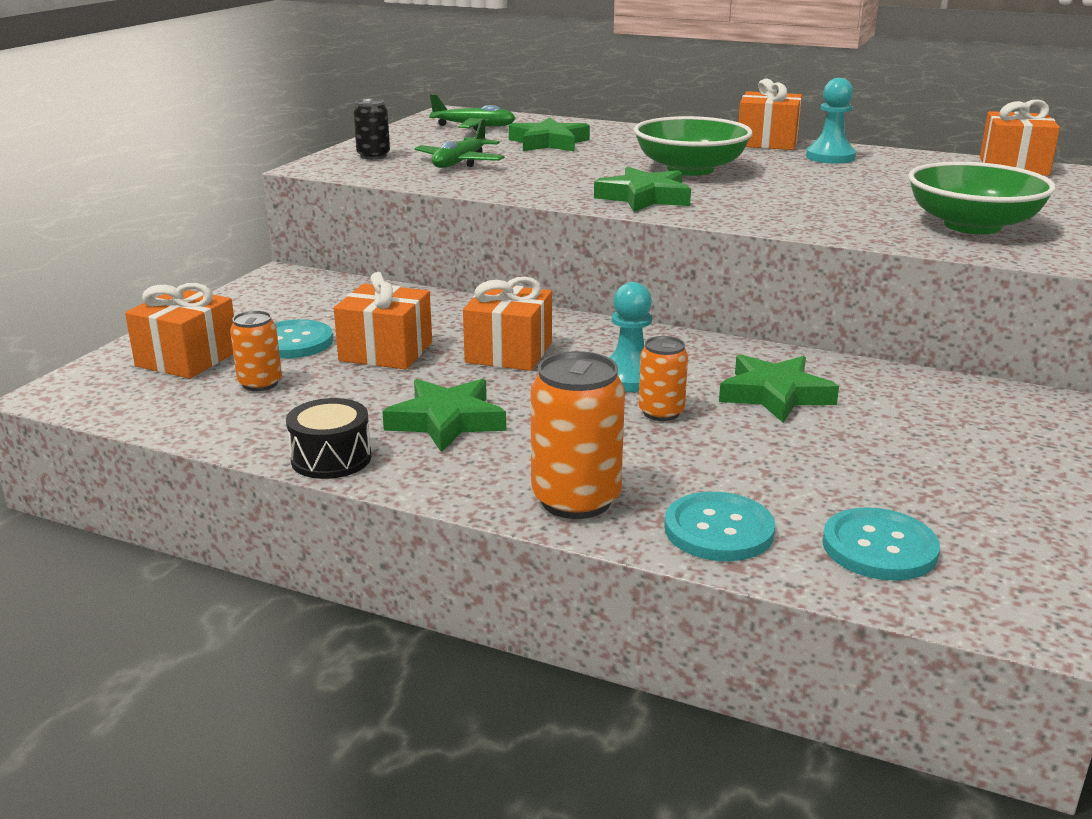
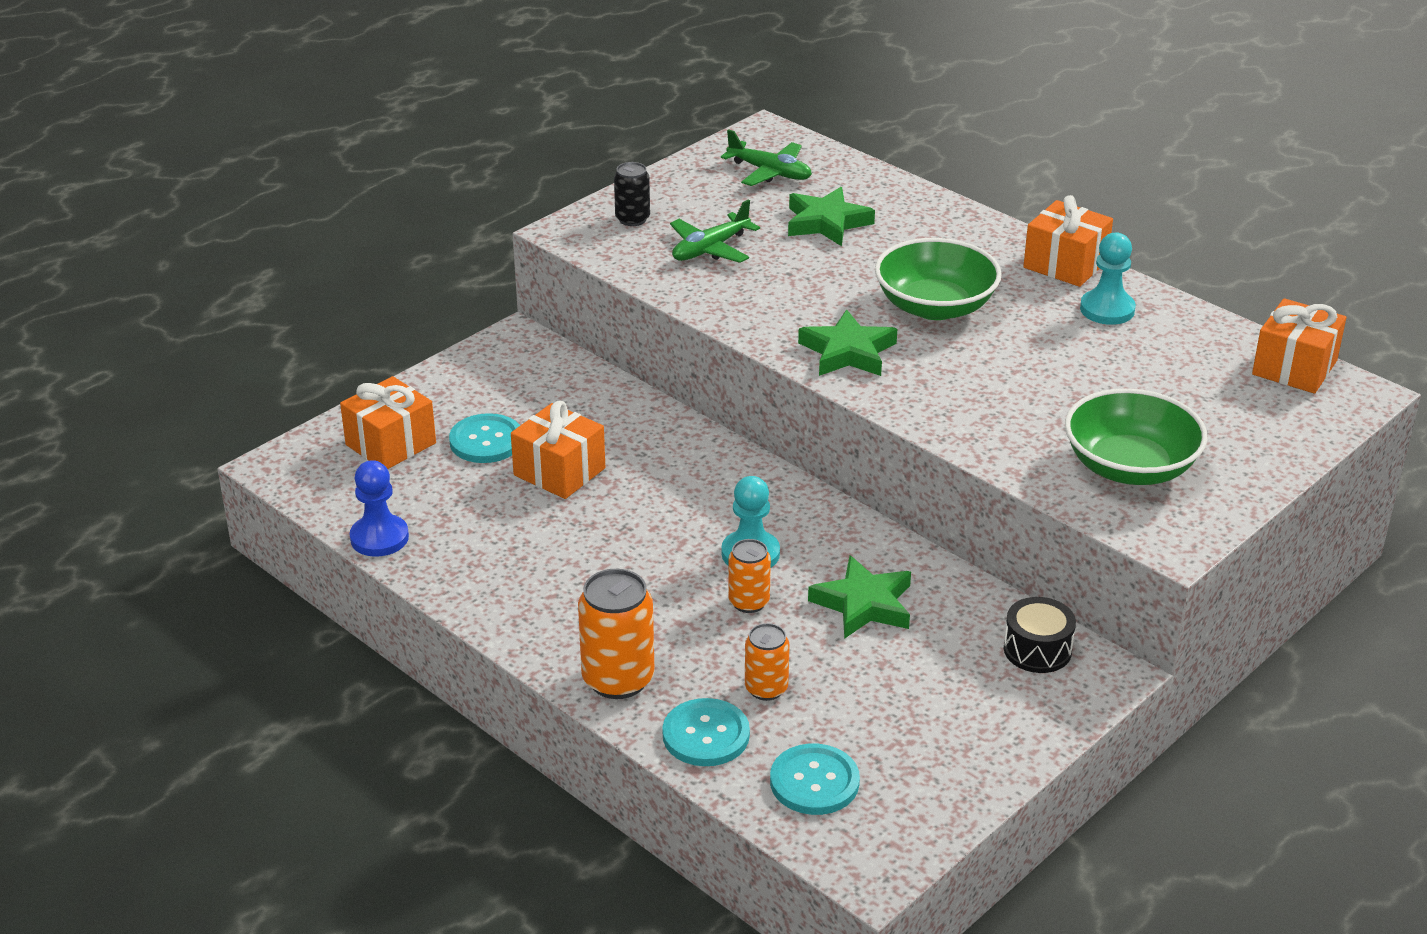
camera: 20 degrees right, 10 degrees up
orange can [230,310,282,391] -> orange can moved to [745,623,790,701]
black drum [286,398,371,479] -> black drum moved to [1004,597,1076,673]
green star [382,379,506,452] -> none
orange gift [463,277,552,371] -> none
none -> blue pawn [350,460,409,557]

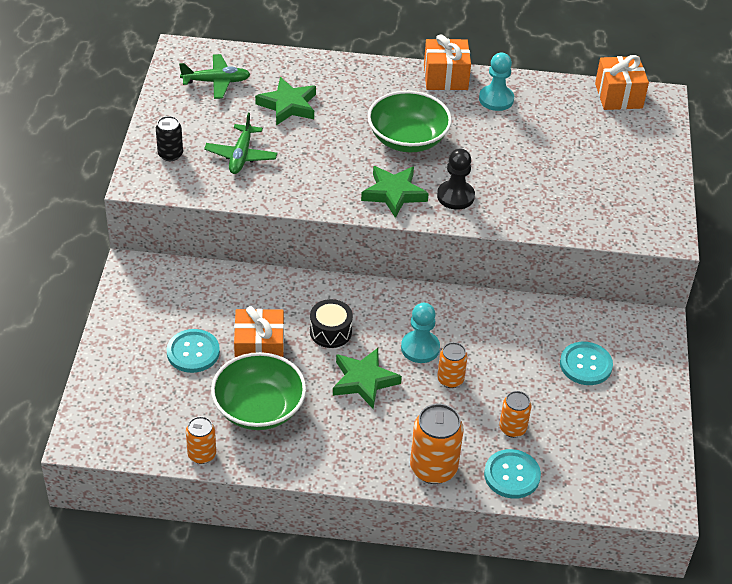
camera: 40 degrees left, 10 degrees up
orange gift [340,376,436,469] -> none
blue pawn [350,460,409,557] -> orange can [186,416,216,464]
turquoise button [770,744,860,815] -> turquoise button moved to [560,342,613,385]
green star [808,556,911,639] -> green star moved to [333,348,402,409]
black drum [1004,597,1076,673] -> black drum moved to [310,299,353,348]
green bowl [1065,388,1208,485] -> green bowl moved to [211,352,306,430]
none -> black pawn [437,148,475,210]

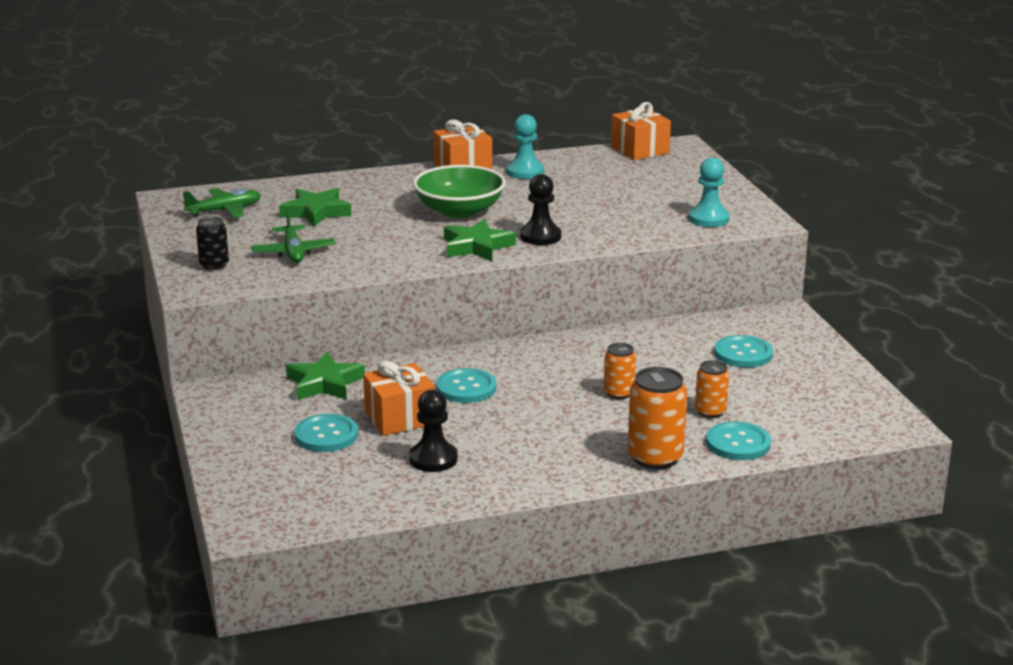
camera: 20 degrees left, 20 degrees down
orange can [186,416,216,464] -> none
green bowl [211,352,306,430] -> black pawn [409,390,458,472]
black drum [310,299,353,348] -> turquoise button [436,368,496,403]
green star [333,348,402,409] -> green star moved to [286,352,365,400]
turquoise pawn [401,303,440,363] -> turquoise pawn moved to [689,158,730,227]

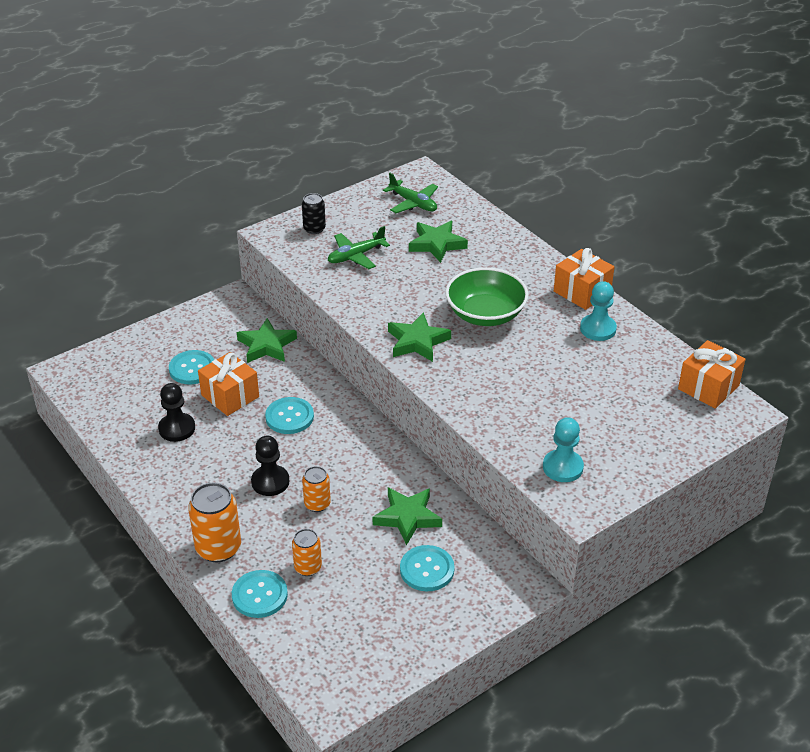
camera: 70 degrees right, 15 degrees up
black pawn [520,174,561,245] -> black pawn moved to [251,436,289,496]
none -> green star [372,488,442,545]

